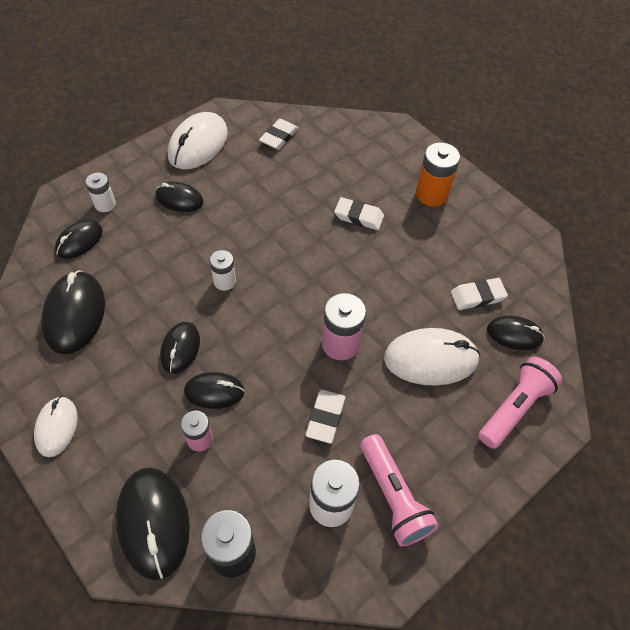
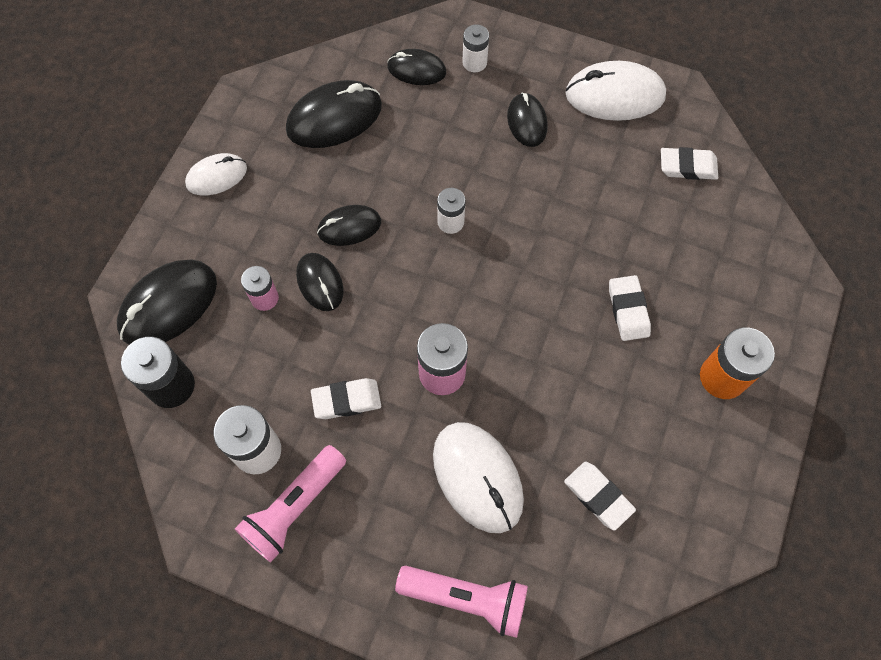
camera: 65 degrees right, 10 degrees up
black mouse [487,315,545,350] -> none

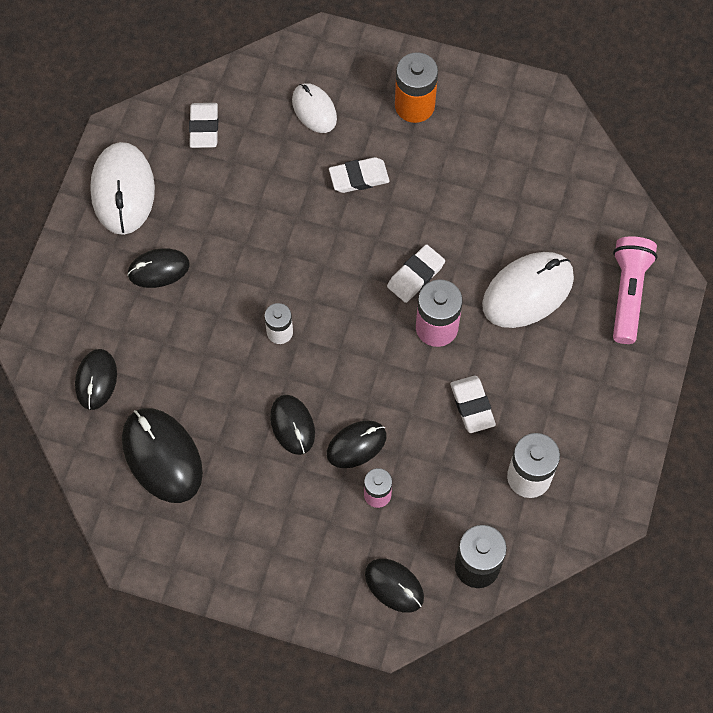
camera: 95 degrees left, 0 degrees up
black mouse [117,259,217,345] -> black mouse [365,559,424,613], size x0.61
white mouse [185,153,247,195] -> white mouse moved to [292,83,337,133]
pink flashlight [235,445,346,562] -> none
white battery [462,24,489,72] -> none
white eraser [564,462,636,531] -> white eraser moved to [387,244,445,303]

